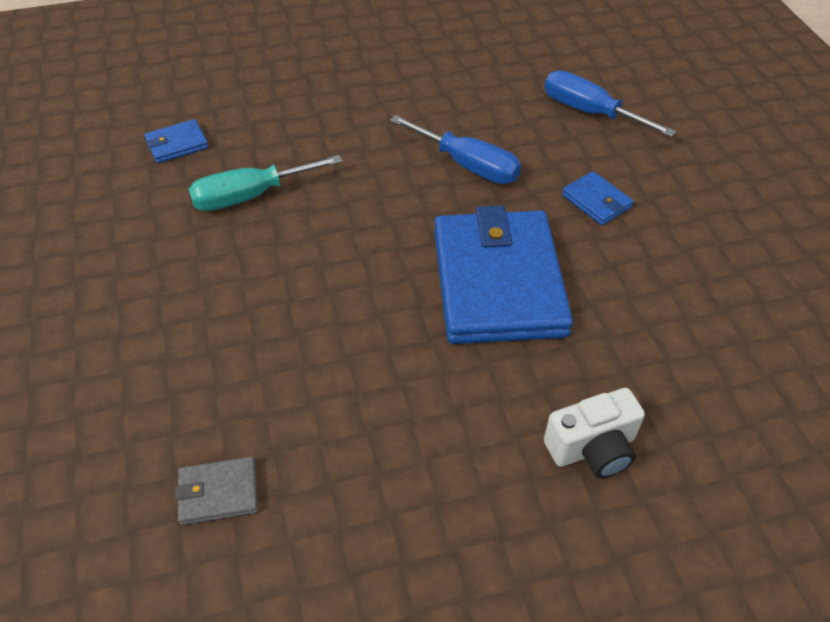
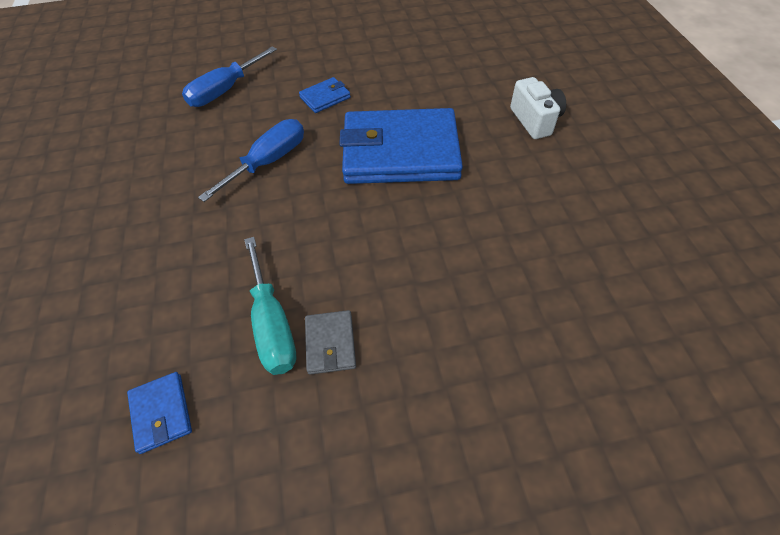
camera: 85 degrees left, 5 degrees up
grey wallet [175,457,258,526] -> grey wallet moved to [305,310,356,375]

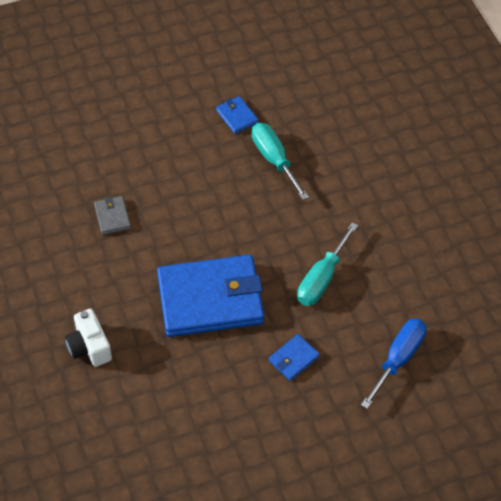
camera: 170 degrees right, 0 degrees up
blue wallet [127,372,192,454] -> blue wallet moved to [216,96,258,134]
blue screwdriver [198,119,304,202] -> turquoise screwdriver [297,223,358,306]
grey wallet [305,310,356,375] -> grey wallet moved to [94,196,131,235]

